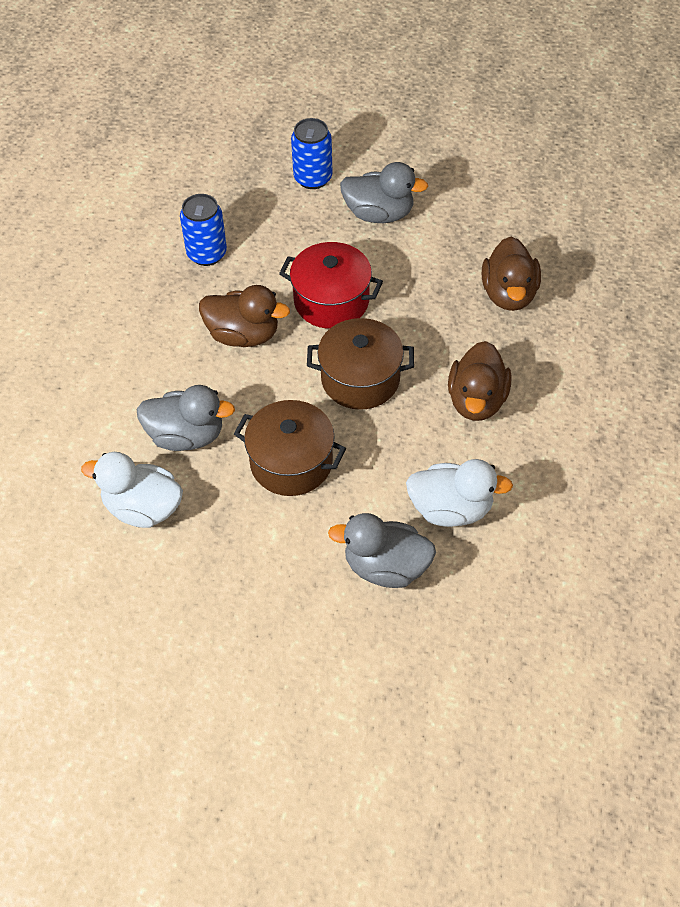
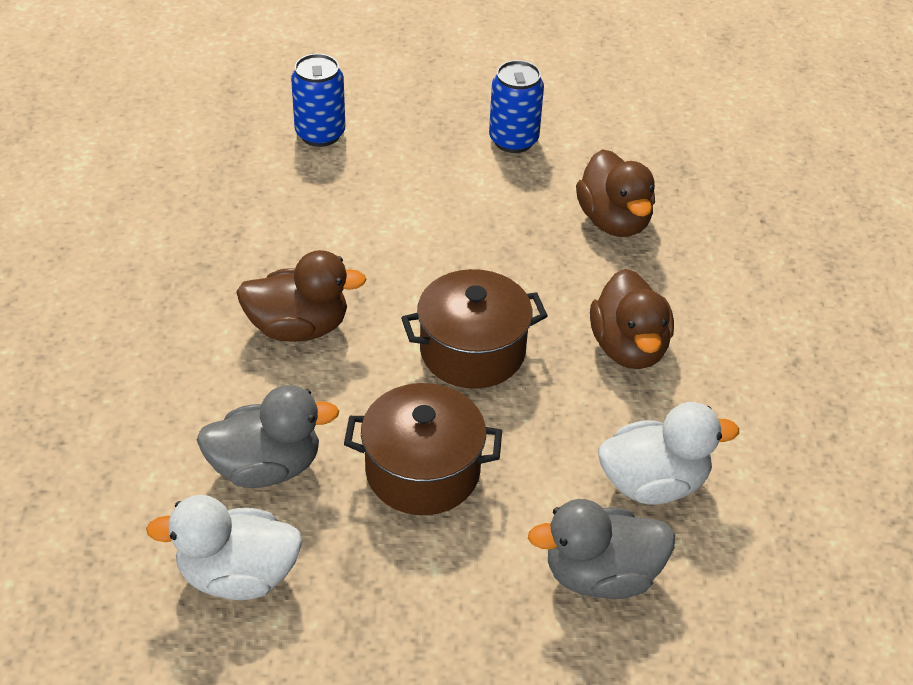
camera: 20 degrees left, 10 degrees down
blue can [180,194,227,266] -> blue can moved to [489,60,544,153]
red pot [279,242,383,329] -> none
grey duck [340,162,428,223] -> none

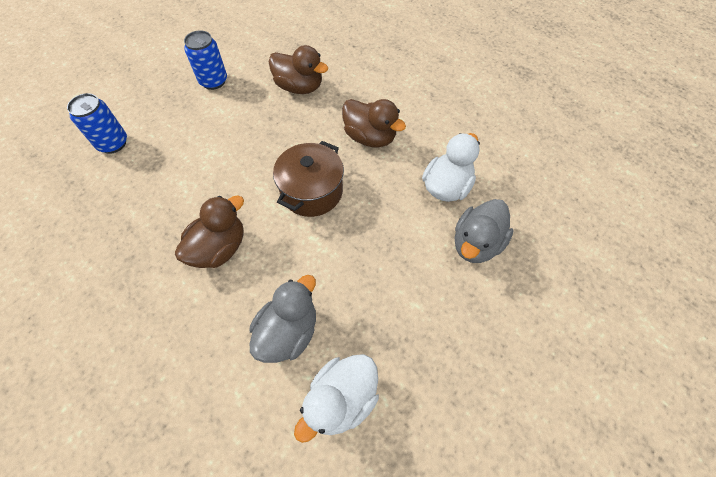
camera: 45 degrees left, 15 degrees up
brown pot [344,383,502,515] -> none

